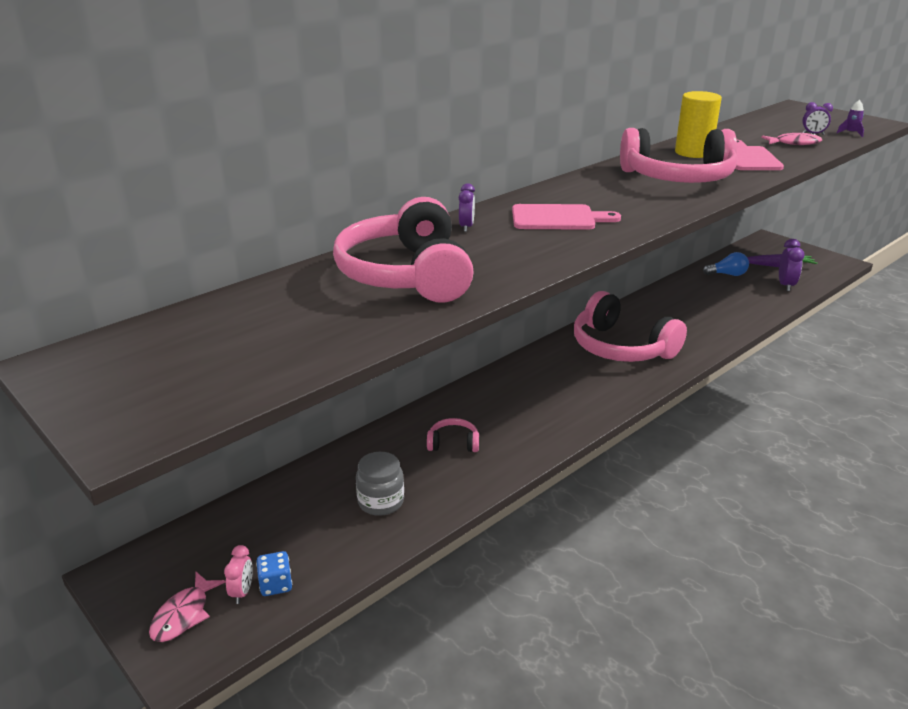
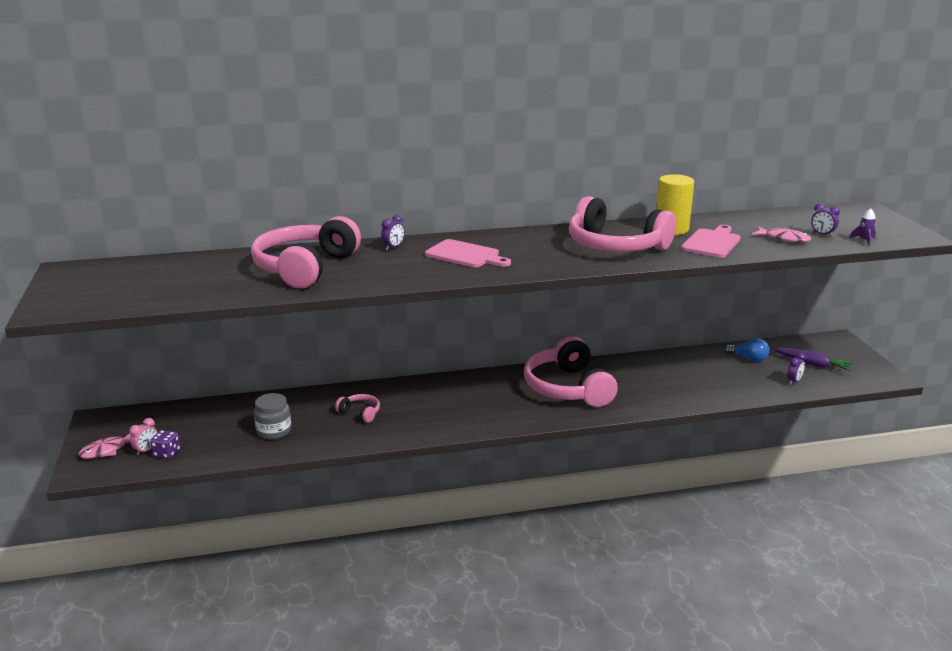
camera: 30 degrees right, 5 degrees down
blue dice [256,551,292,596] -> purple dice [150,430,180,459]
purple clock [779,239,805,291] -> purple clock [787,353,806,385], size x0.63

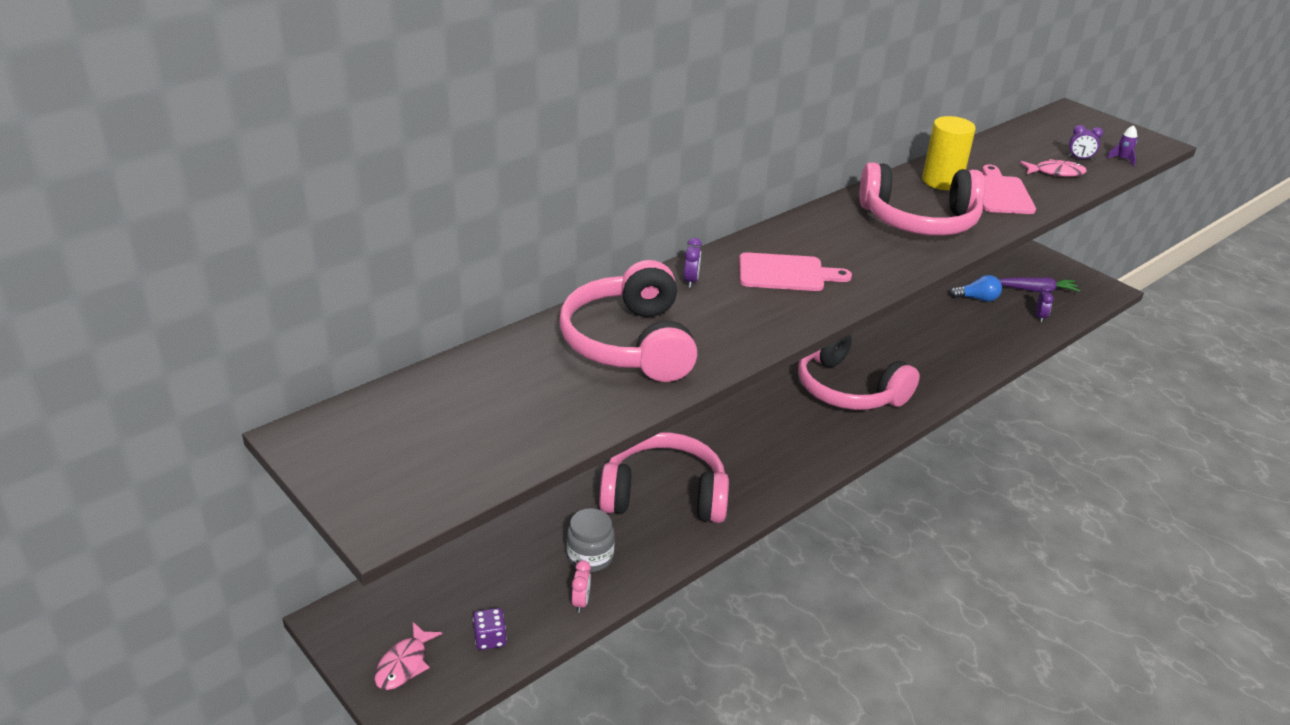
camera: 30 degrees left, 10 degrees up
pink clock [129,418,158,455] -> pink clock moved to [572,560,591,613]
pink headphones [335,394,380,423] -> pink headphones [599,432,729,523], size x2.34

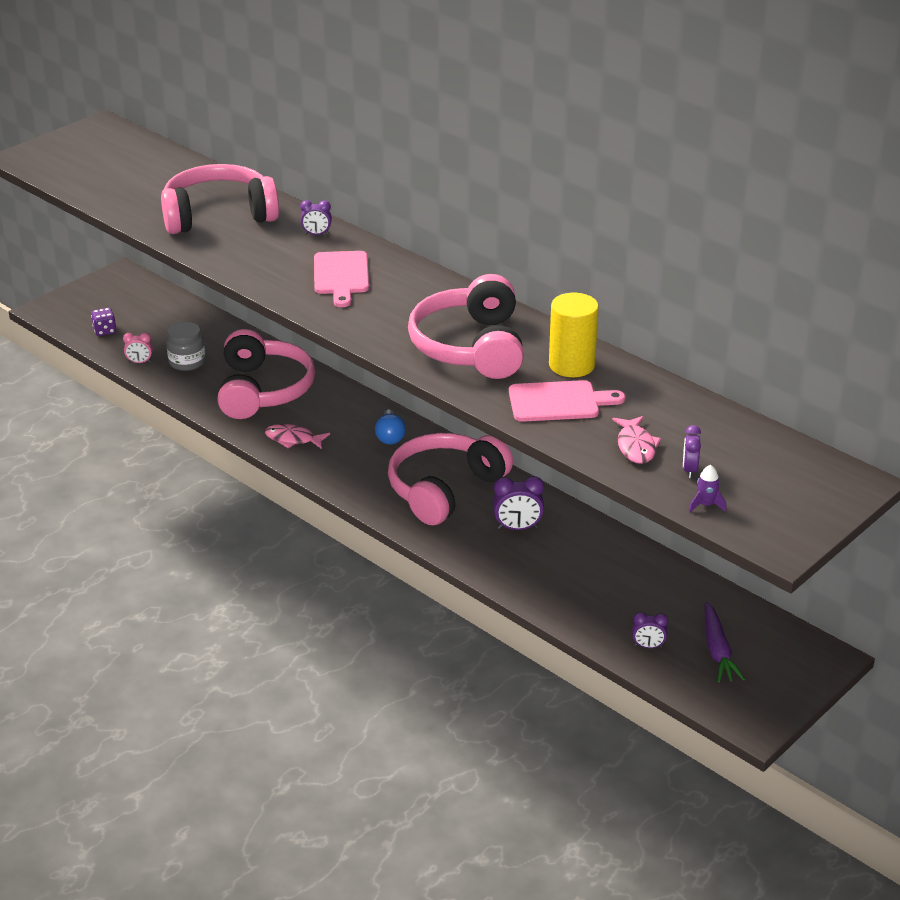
camera: 85 degrees right, 0 degrees up
pink fish [374,622,442,690] -> pink fish moved to [265,424,330,449]
blue light bulb [950,275,1002,302] -> blue light bulb moved to [375,409,406,445]
none -> purple clock [493,476,544,530]

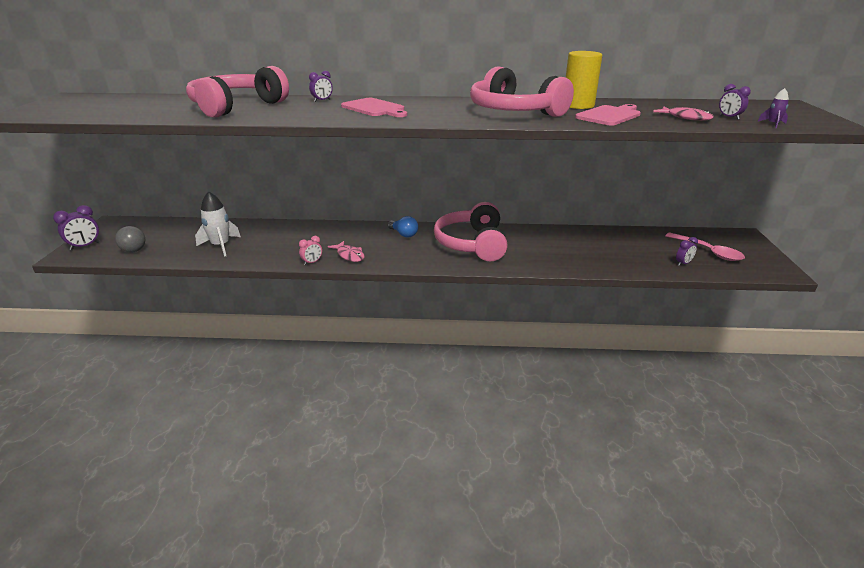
camera: 40 degrees left, 5 degrees down
purple dice [91,308,116,336] -> grey ball [115,226,145,253]
pink clock [123,333,153,363] -> pink clock moved to [299,236,322,265]
grey jar [166,322,205,371] -> white rocket [195,191,241,257]
pink headphones [217,329,315,419] -> none
pink fish [265,424,330,449] -> pink fish turned 105 degrees counterclockwise [328,241,365,262]
purple clock [493,476,544,530] -> purple clock moved to [53,205,100,250]
purple carrot [705,602,745,682] -> pink spoon [665,233,745,261]

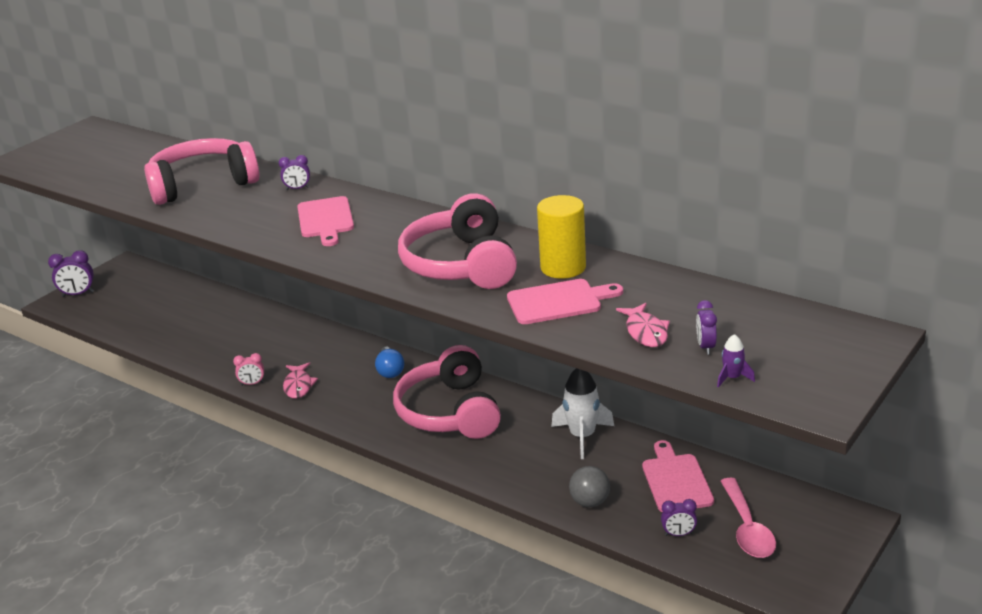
camera: 35 degrees right, 0 degrees up
grey ball [115,226,145,253] -> grey ball moved to [569,466,610,507]
white rocket [195,191,241,257] -> white rocket moved to [551,368,614,459]
pink headphones [434,202,508,261] -> pink headphones turned 45 degrees counterclockwise [393,345,501,439]
none -> pink cutting board [642,440,714,512]

